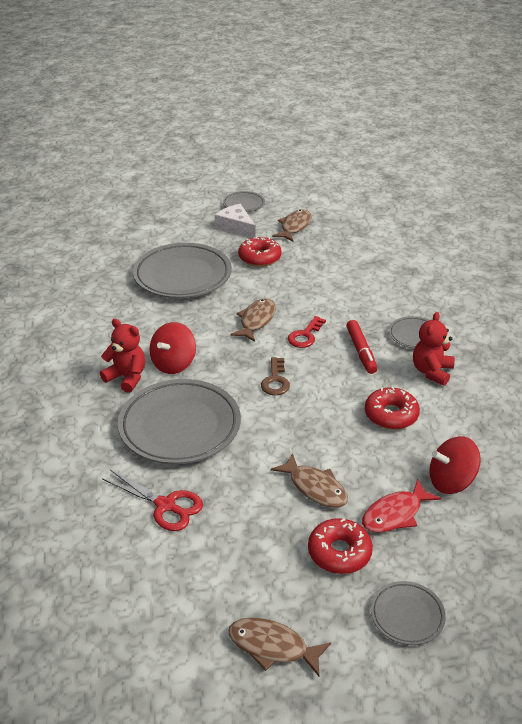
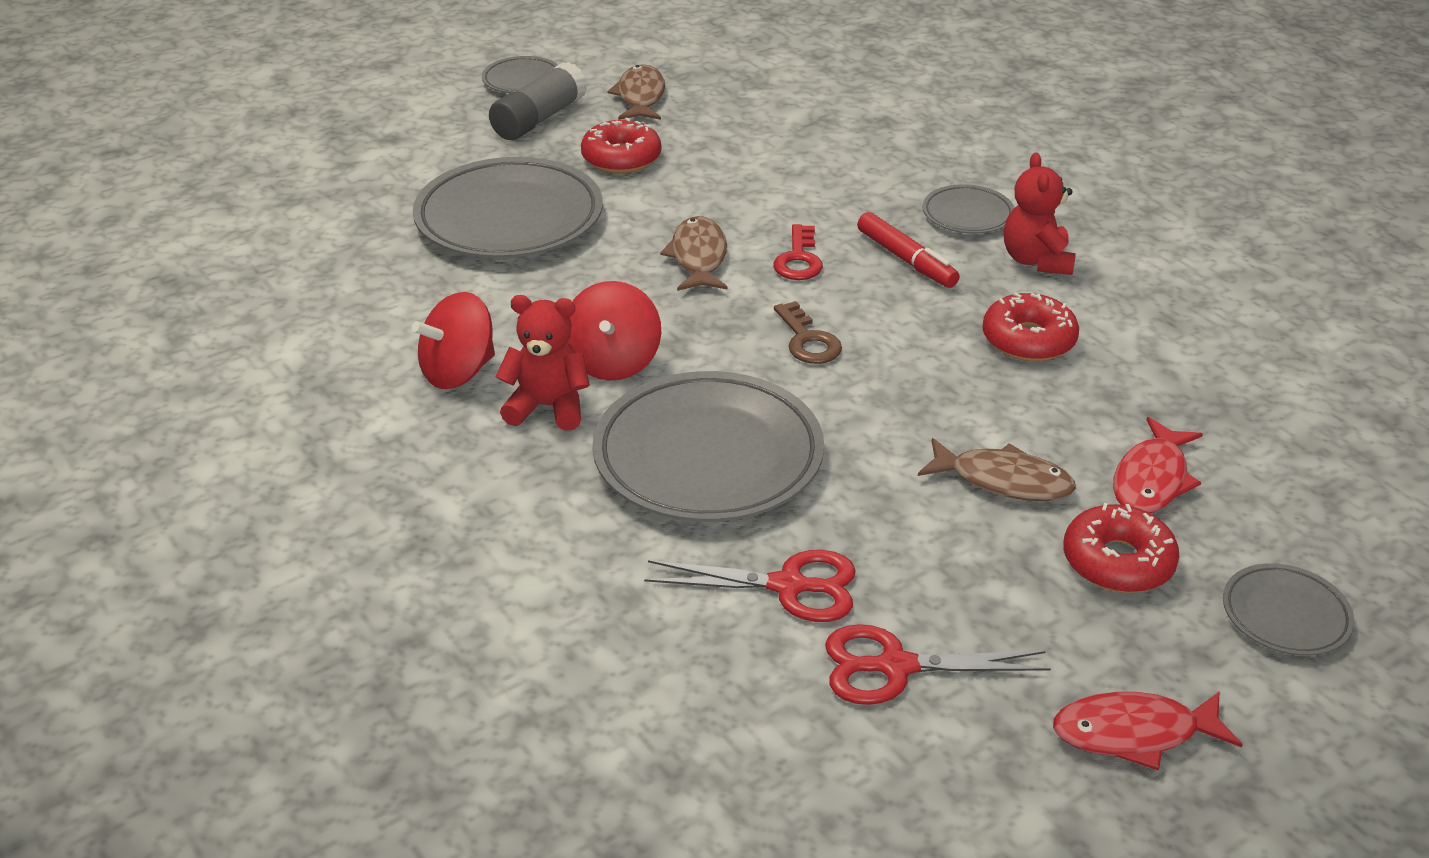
camera: 25 degrees left, 0 degrees up
white cheese [215,204,255,238] -> grey glue stick [489,62,587,140]
brown fish [228,617,331,676] -> red fish [1053,691,1243,770]
red spinning top [429,436,481,494] -> red spinning top moved to [412,292,495,389]
none -> red scissors [825,624,1051,705]

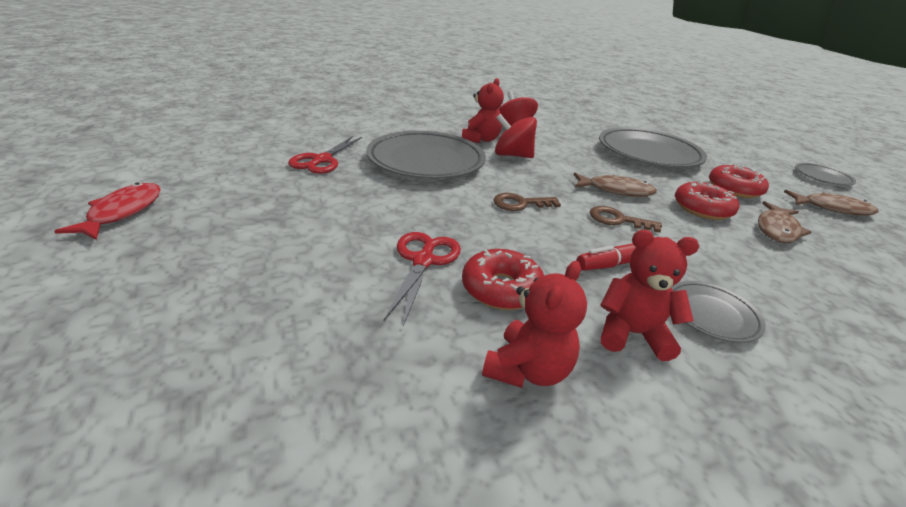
camera: 100 degrees right, 5 degrees down
grey glue stick [489,62,587,140] -> none
red key [773,224,823,280] -> brown key [590,206,662,233]
red scissors [825,624,1051,705] -> red scissors moved to [384,232,461,326]
brown fish [918,438,1076,501] -> brown fish moved to [758,201,811,243]
red donut [1063,503,1179,593] -> red donut moved to [675,180,739,220]
red fish [1113,417,1203,513] -> none
grey plate [1223,563,1354,656] -> none
none -> red teddy bear [482,261,587,388]

